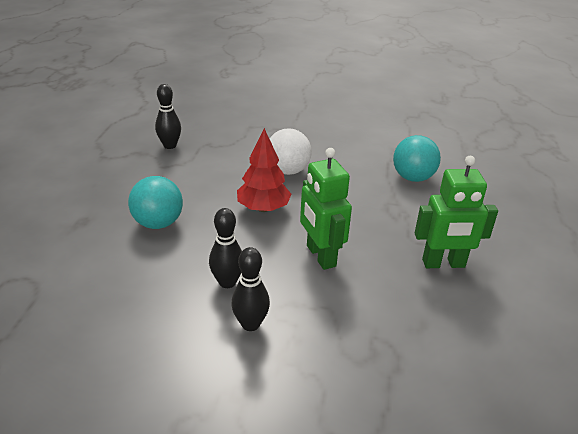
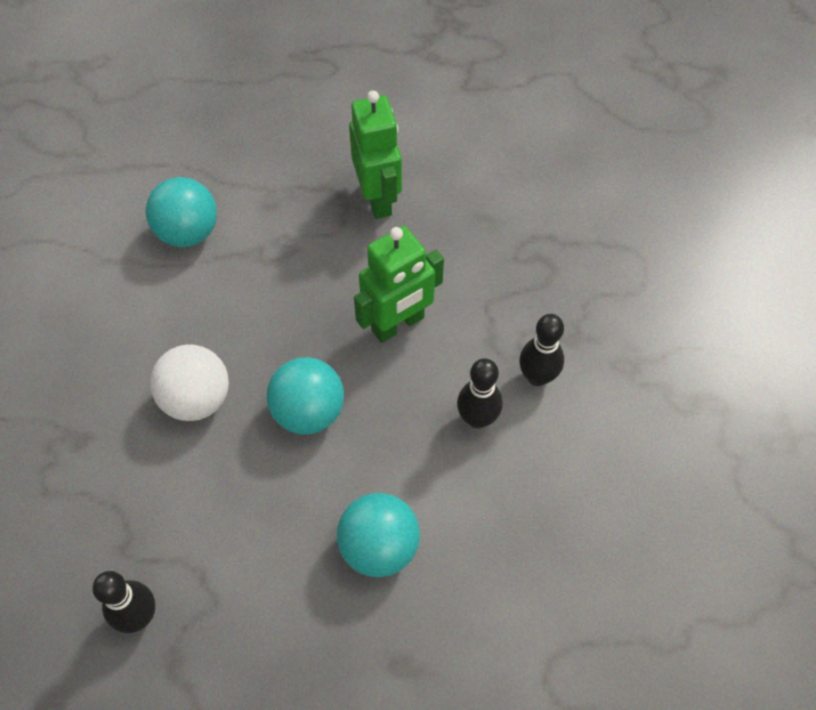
camera: 100 degrees left, 25 degrees up
red tree [237,128,292,212] -> turquoise ball [266,357,344,434]

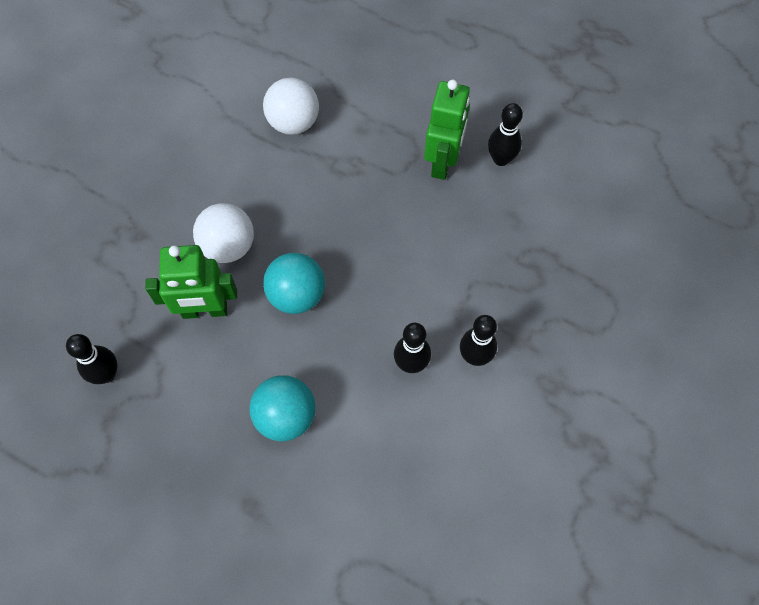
camera: 30 degrees right, 5 degrees up
turquoise ball [146,177,217,247] -> white ball [263,78,319,135]
green robot [354,226,444,343] -> green robot moved to [145,245,237,319]
none -> black bowling pin [488,103,523,166]

